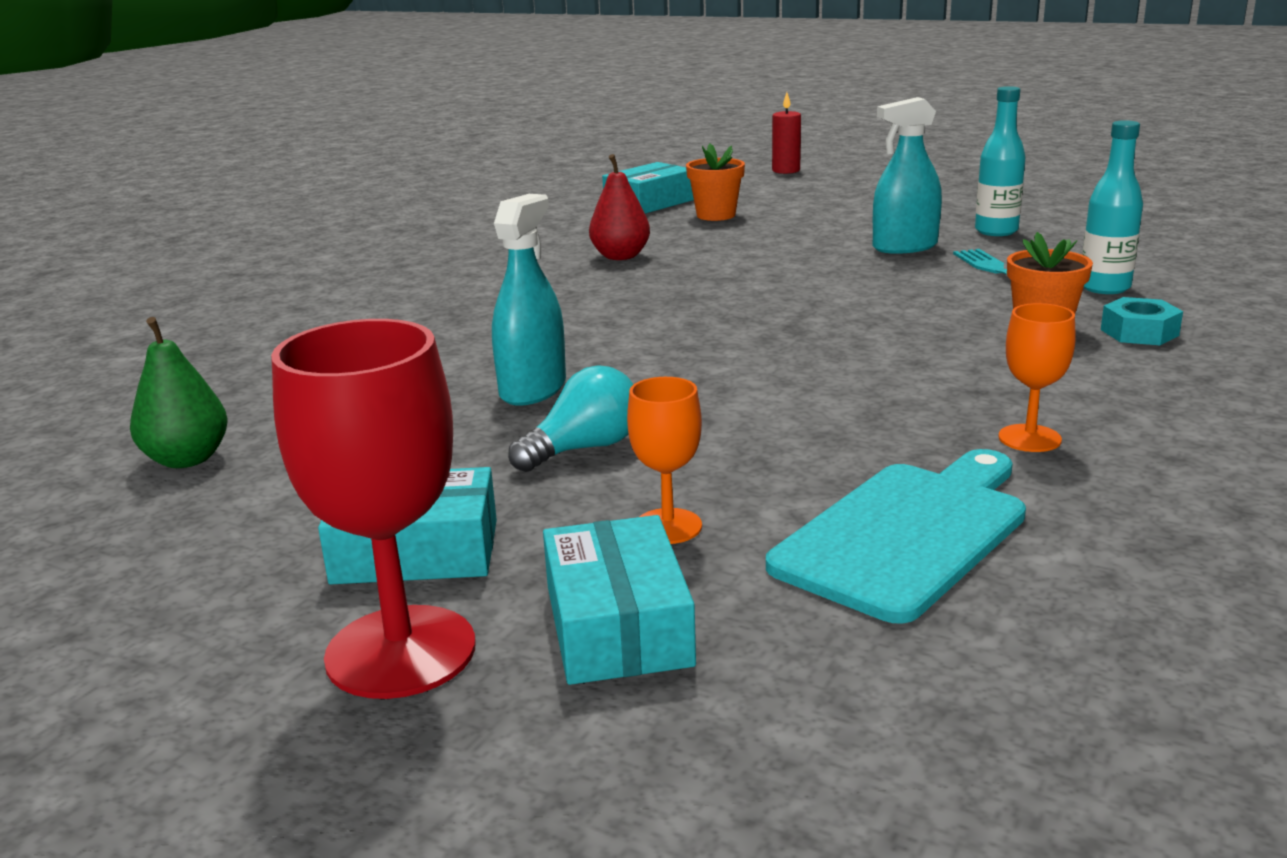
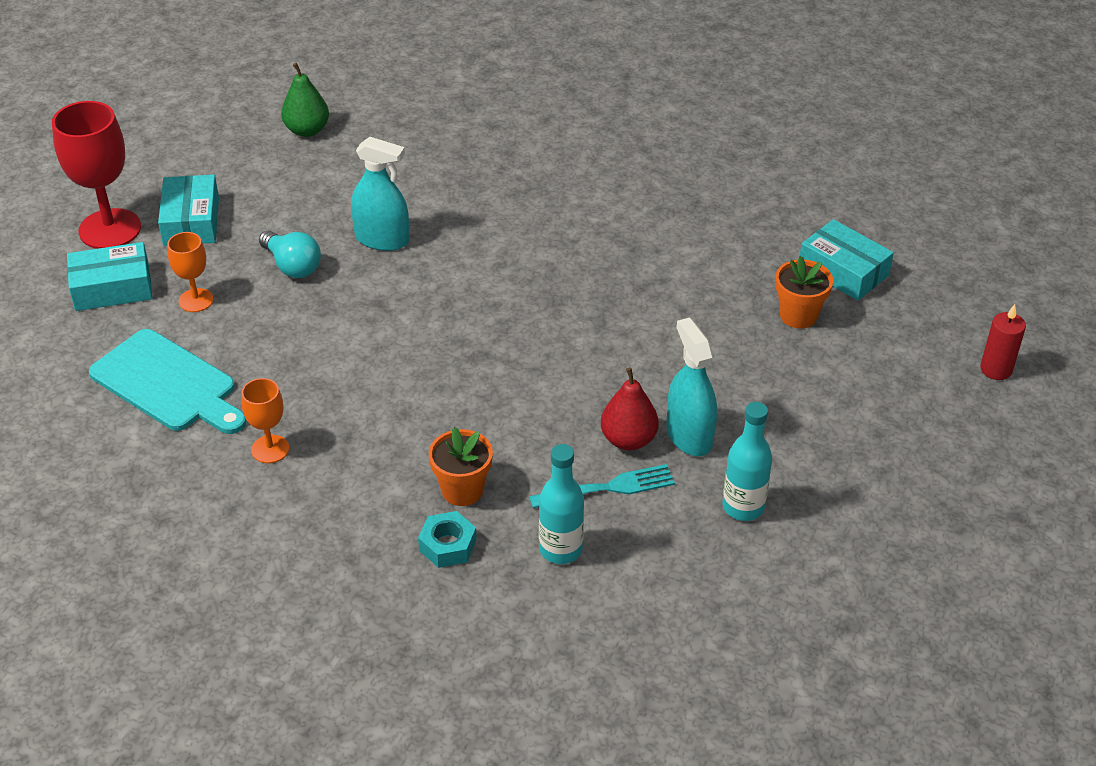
camera: 85 degrees right, 20 degrees up
red pear [589,154,650,260] -> red pear moved to [601,367,659,450]

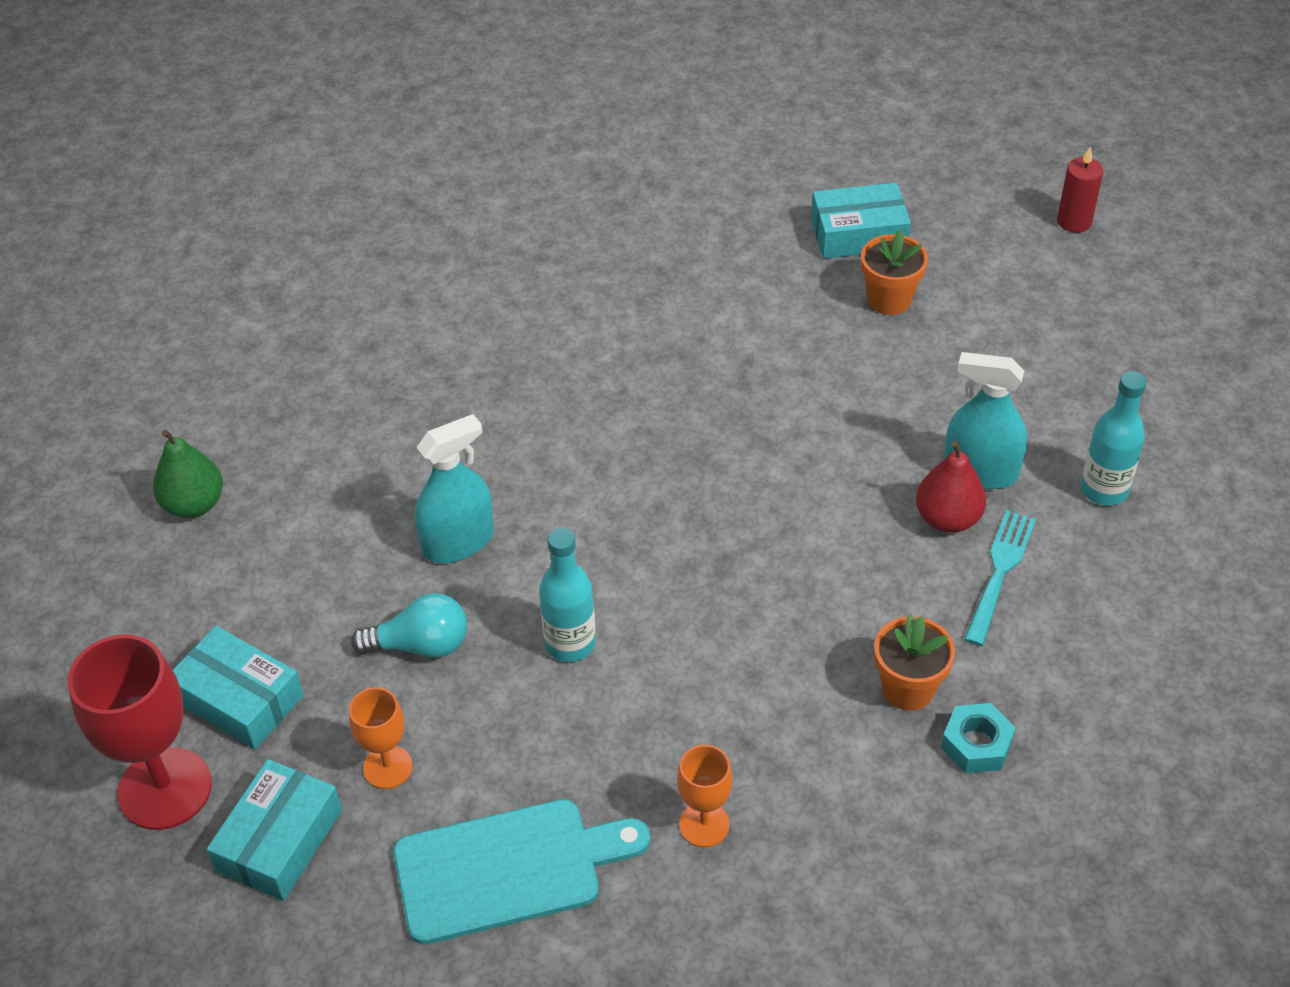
camera: 50 degrees left, 5 degrees up
turquoise bottle [539,444,584,564] -> turquoise bottle moved to [539,528,596,662]

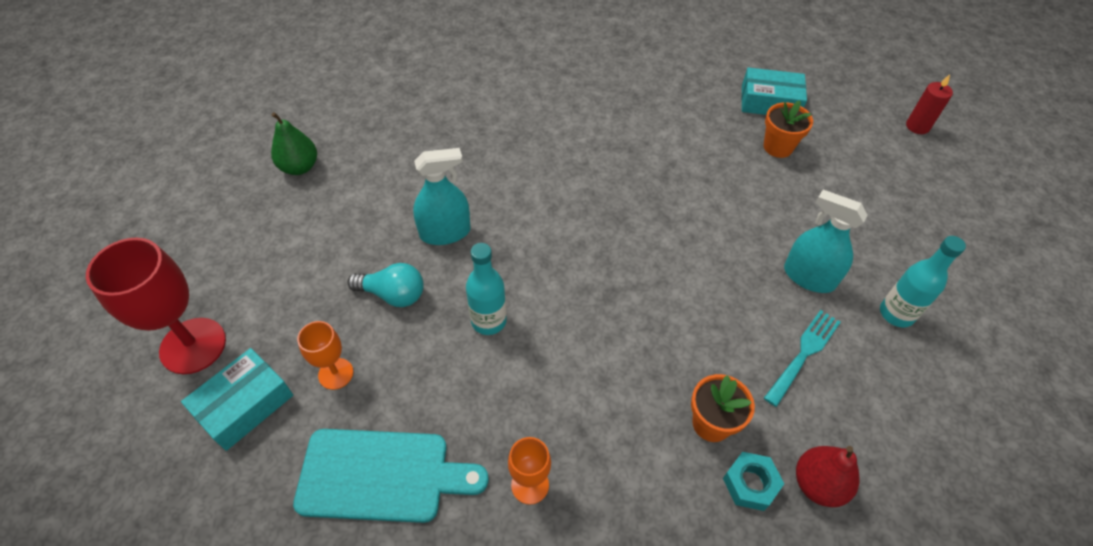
camera: 15 degrees right, 5 degrees up
turquoise box [173,626,304,749] -> none
red pear [916,441,986,533] -> red pear moved to [796,446,859,507]

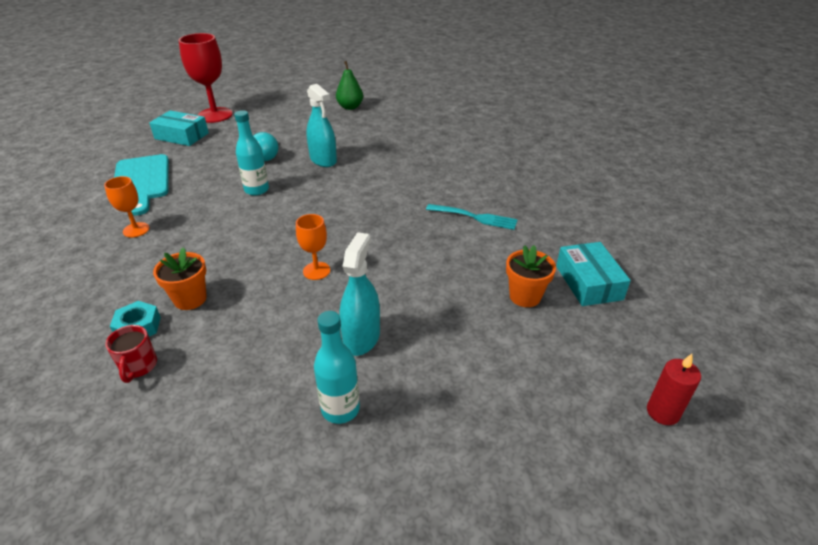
camera: 70 degrees right, 15 degrees down
orange goblet [297,321,353,390] -> orange goblet moved to [296,214,330,280]
turquoise fork [764,310,841,407] -> turquoise fork moved to [426,204,518,230]
red pear [796,446,859,507] -> red mug [105,325,157,383]

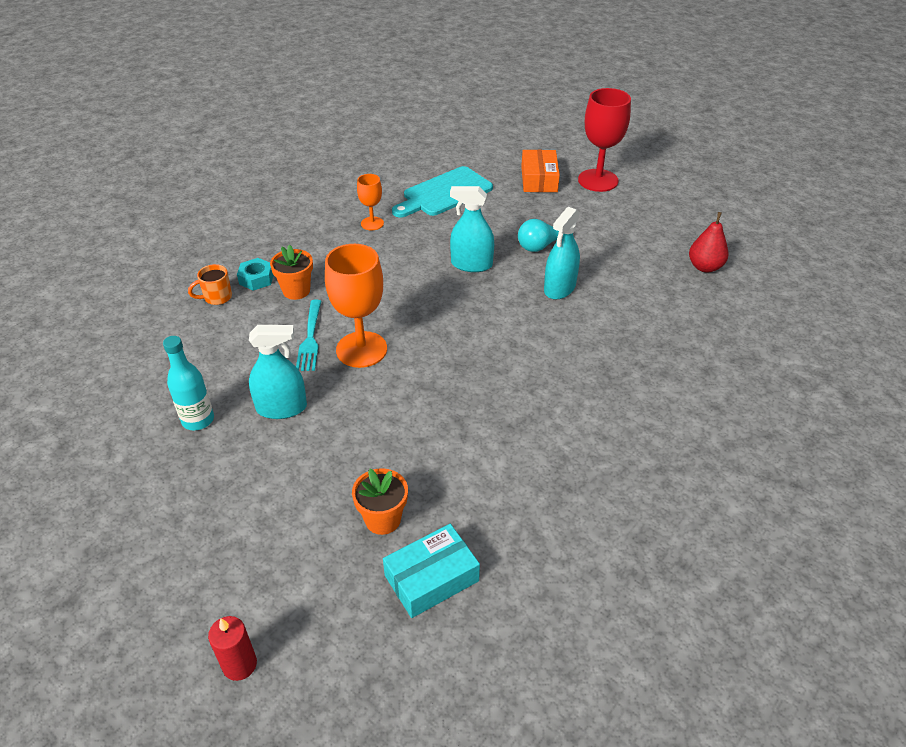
camera: 70 degrees right, 5 degrees up
red mug [105,325,157,383] -> orange mug [188,264,232,305]
turquoise box [149,111,209,146] -> orange box [521,150,560,192]
turquoise bottle [234,110,269,196] -> turquoise spray bottle [450,186,494,272]
orange goblet [296,214,330,280] -> orange goblet [325,244,387,368], size x1.87
green pear [336,61,363,110] -> red pear [689,212,729,273]
turquoise fork [426,204,518,230] -> turquoise fork moved to [296,300,321,371]

